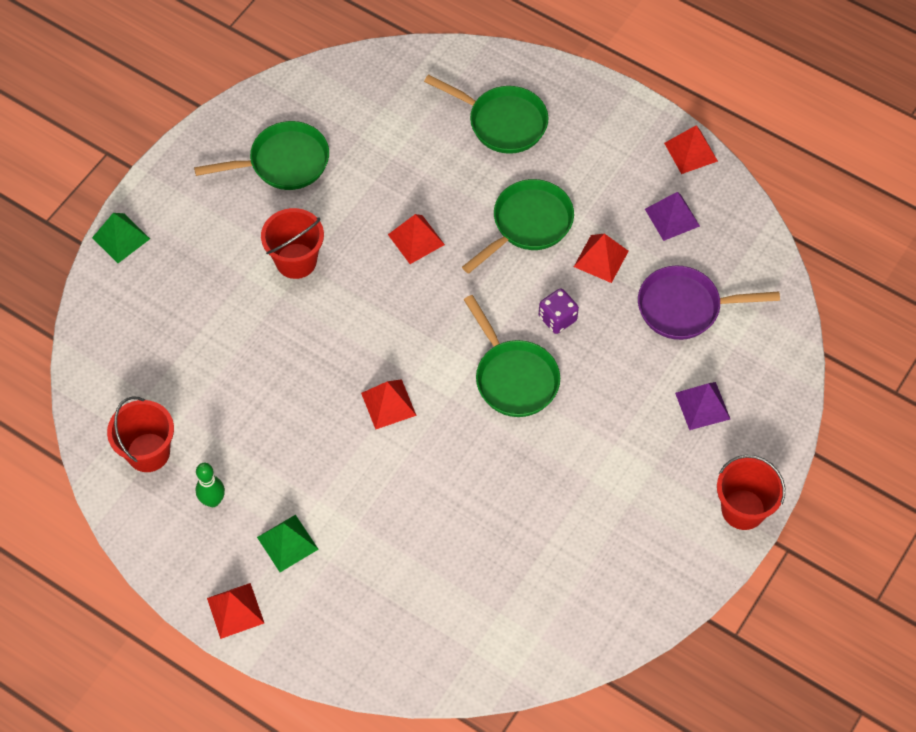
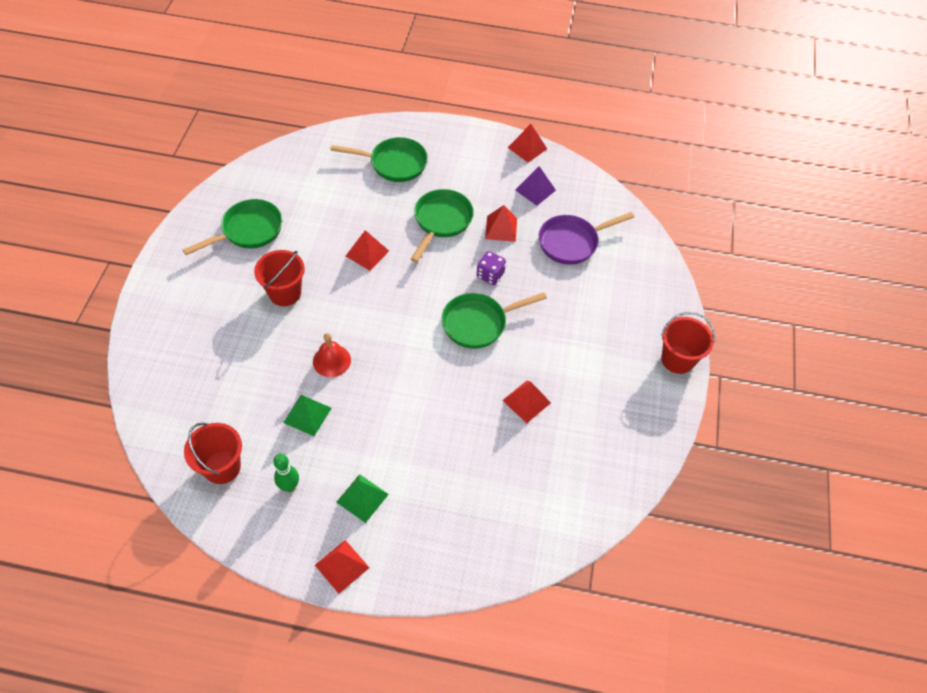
camera: 25 degrees left, 5 degrees down
green pyramid [92,213,150,263] -> green pyramid moved to [283,395,332,436]
red pyramid [361,379,417,430] -> red pyramid moved to [502,381,551,423]
green pan [464,295,560,417] -> green pan turned 120 degrees clockwise [442,292,547,349]
purple pyramid [675,382,730,430] -> none
none -> red bell [313,333,351,377]

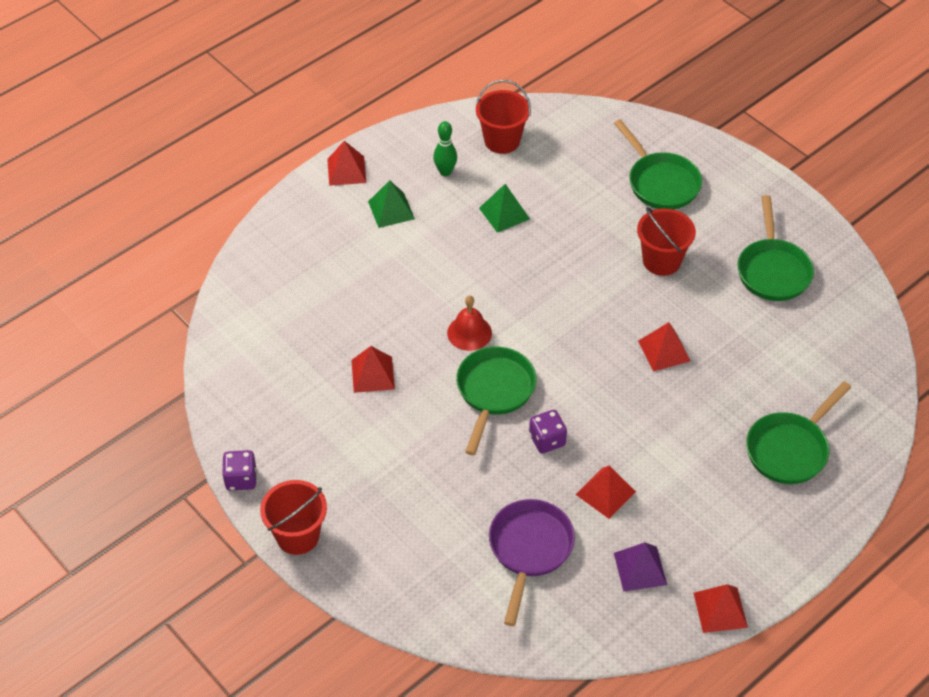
camera: 130 degrees right, 5 degrees down
red bell [313,333,351,377] -> red bell moved to [447,296,492,351]
green pan [411,189,474,262] -> green pan moved to [614,119,702,210]
none -> purple dice [222,450,256,491]

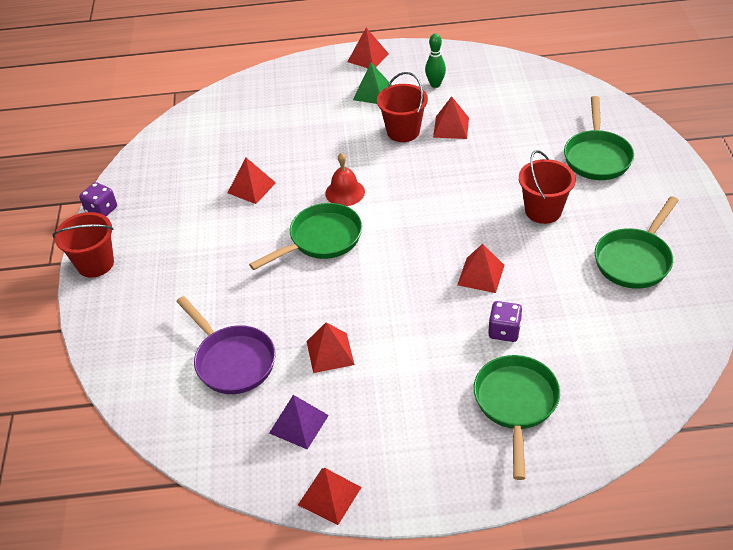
camera: 40 degrees right, 5 degrees down
red bucket [476,80,531,154] -> red bucket moved to [377,72,428,142]
green pyramid [479,184,530,233] -> red pyramid [433,96,469,139]
purple pan [489,499,575,626] -> purple pan turned 90 degrees clockwise [176,296,276,394]
purple dice [529,410,567,453] -> purple dice moved to [488,301,523,342]
green pan [746,381,851,484] -> green pan turned 105 degrees clockwise [473,355,560,480]

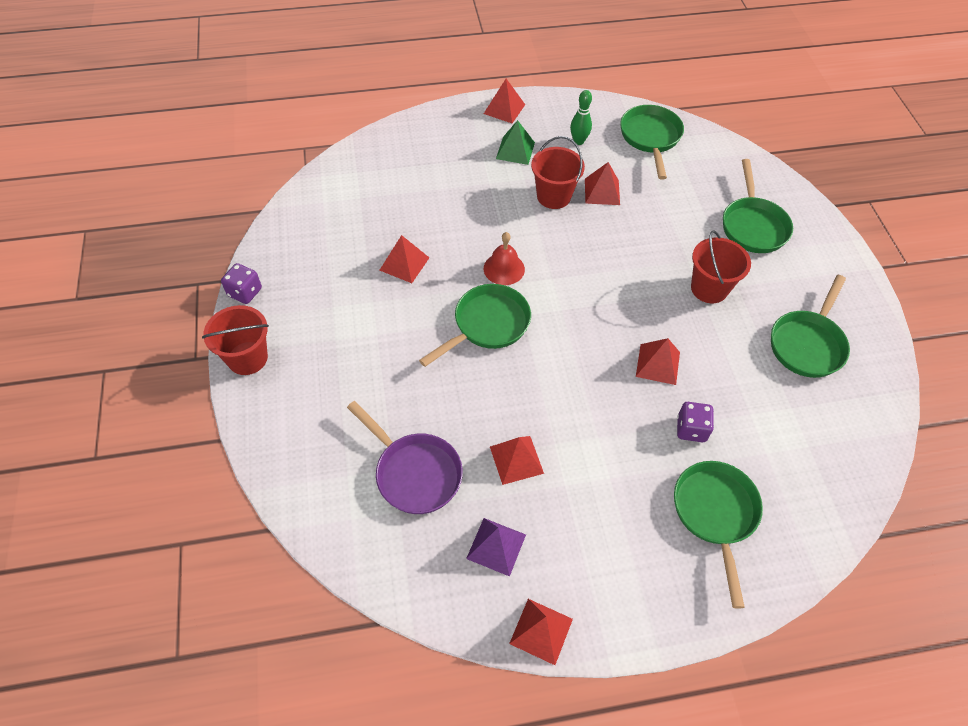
camera: 10 degrees left, 10 degrees up
none -> green pan [620,105,684,180]

